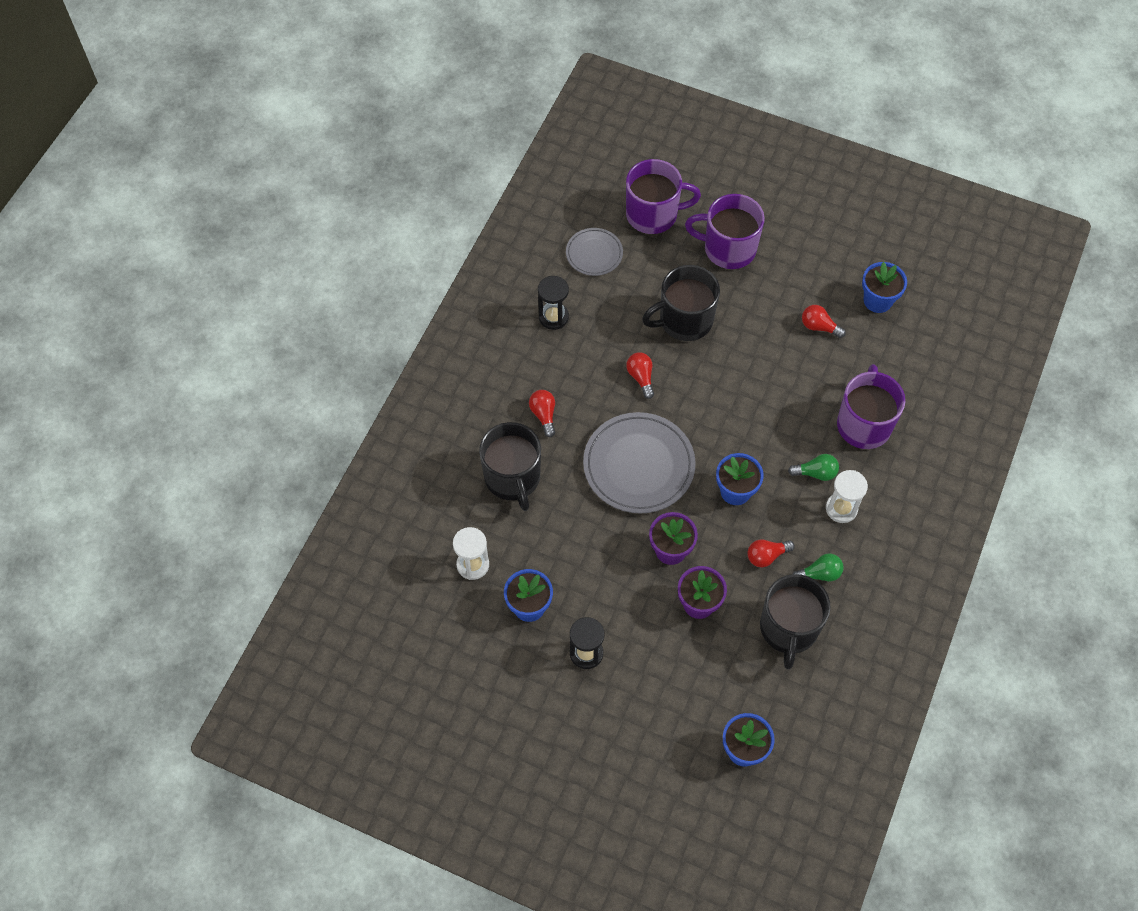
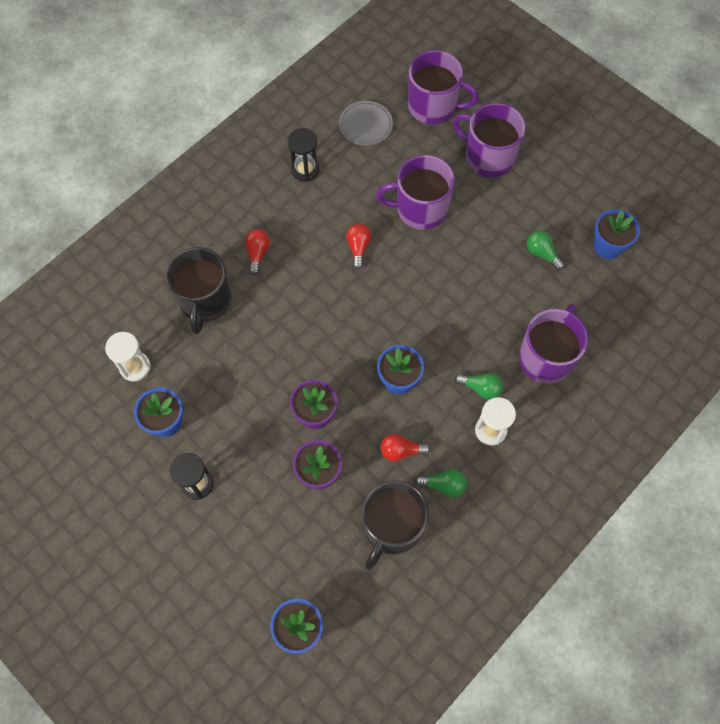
camera: 20 degrees right, 5 degrees up
grey plate [583,412,696,514] -> none
black mug [642,265,720,341] -> purple mug [376,155,455,230]
red light bulb [802,305,846,338] -> green light bulb [527,231,564,270]

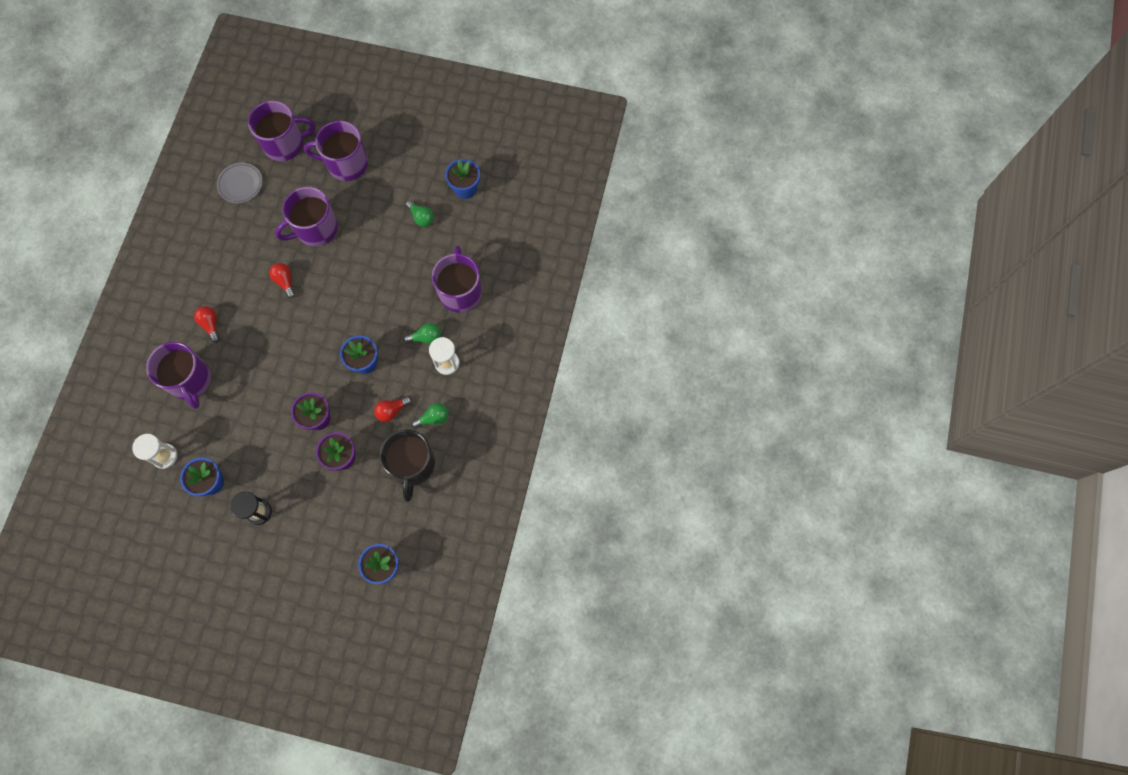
camera: 30 degrees left, 5 degrees up
black mug [166,247,232,334] -> purple mug [146,342,211,409]
black hourglass [288,128,319,182] -> none
green light bulb [527,231,564,270] -> green light bulb turned 150 degrees counterclockwise [406,200,434,227]

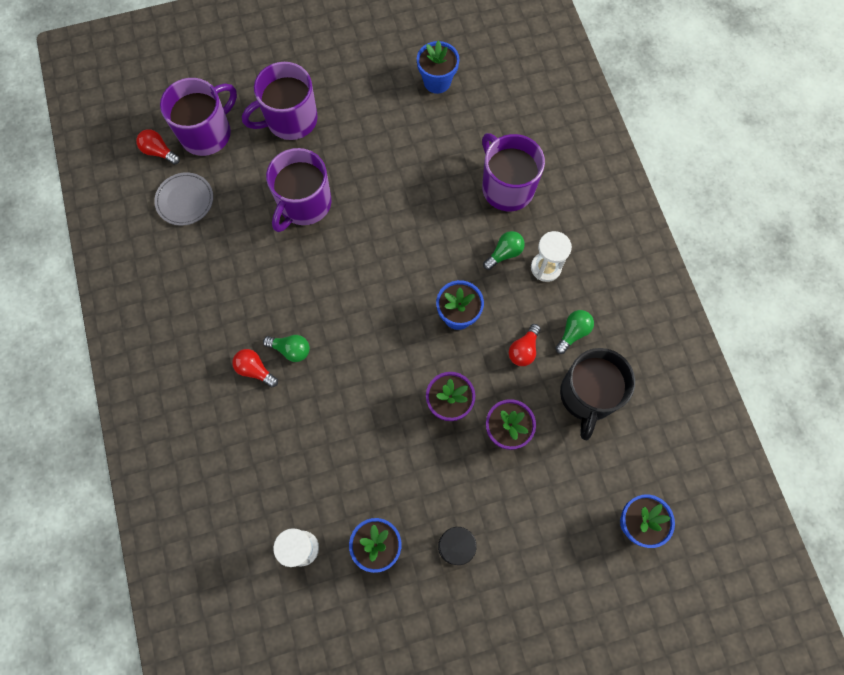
camera: 30 degrees left, 0 degrees up
purple mug [146,342,211,409] -> none
red light bulb [269,263,295,299] -> red light bulb moved to [136,129,180,165]
black mug [380,429,435,502] -> black mug turned 45 degrees clockwise [560,348,635,440]
green light bulb [406,200,434,227] -> green light bulb moved to [263,335,310,362]

